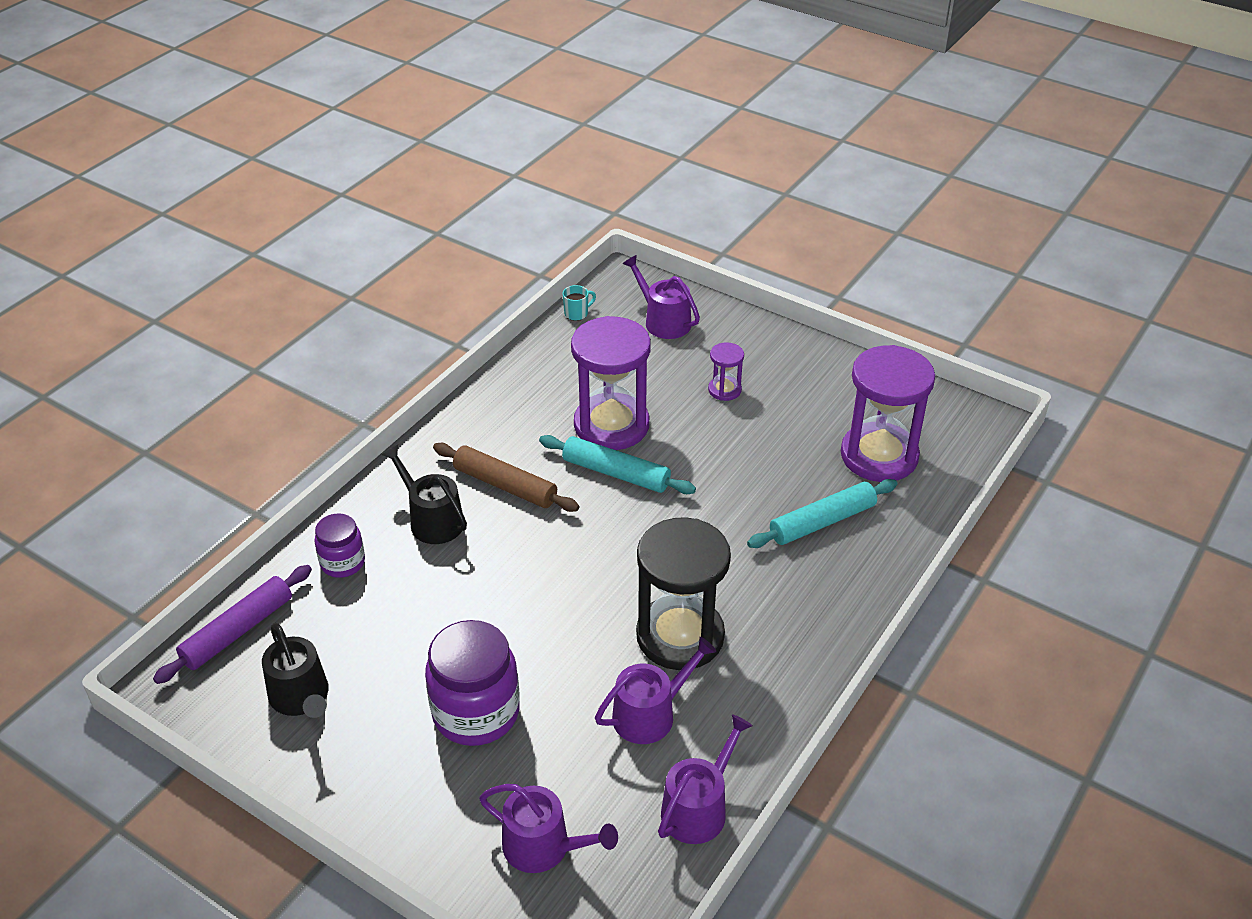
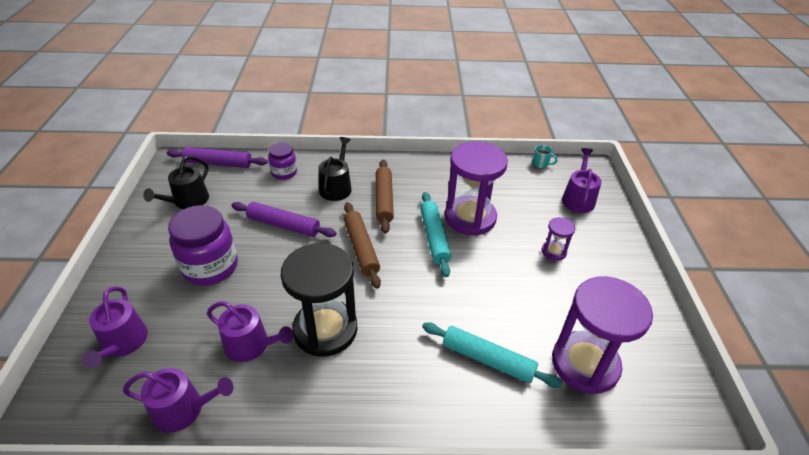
camera: 55 degrees right, 0 degrees up
none -> purple rolling pin [231,202,336,237]
none -> brown rolling pin [344,202,381,289]

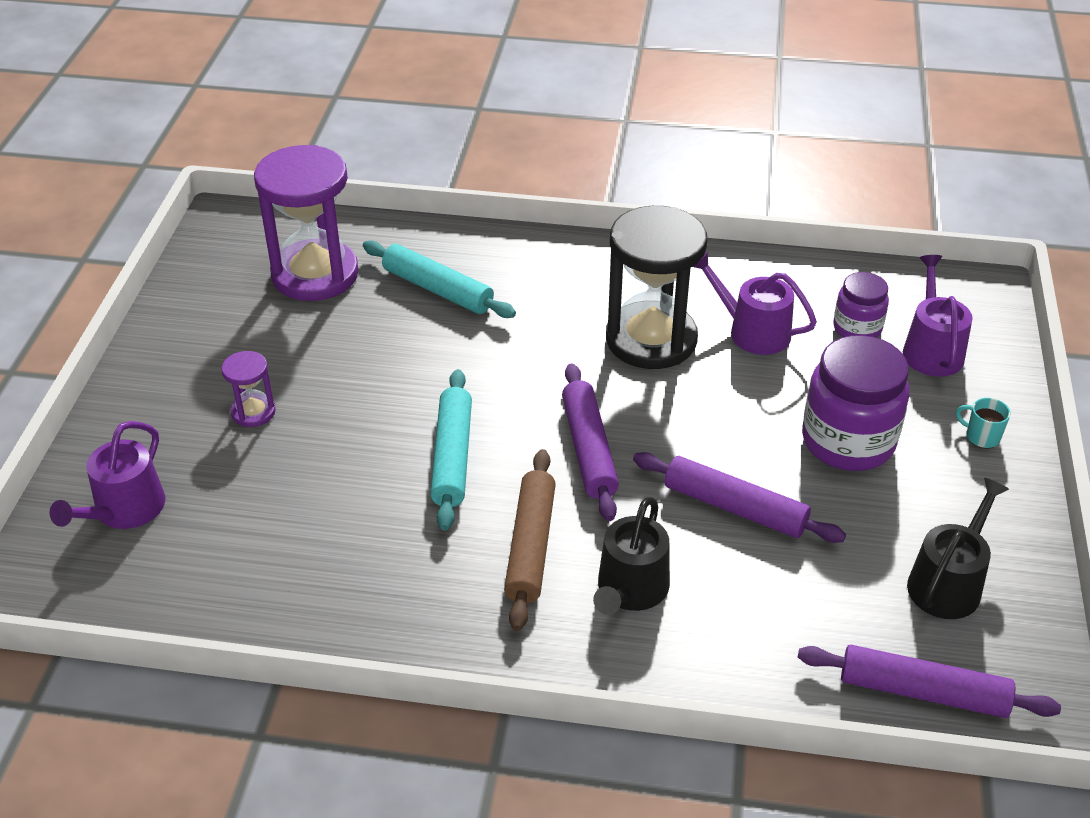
camera: 170 degrees left, 0 degrees up
purple watering can [123,368,233,433] -> none
purple jar [268,143,297,180] -> purple jar moved to [833,272,889,338]
brown rolling pin [344,202,381,289] -> purple rolling pin [562,364,619,521]
purple hourglass [445,142,508,235] -> none
turquoise mug [533,145,558,169] -> turquoise mug moved to [956,398,1011,448]

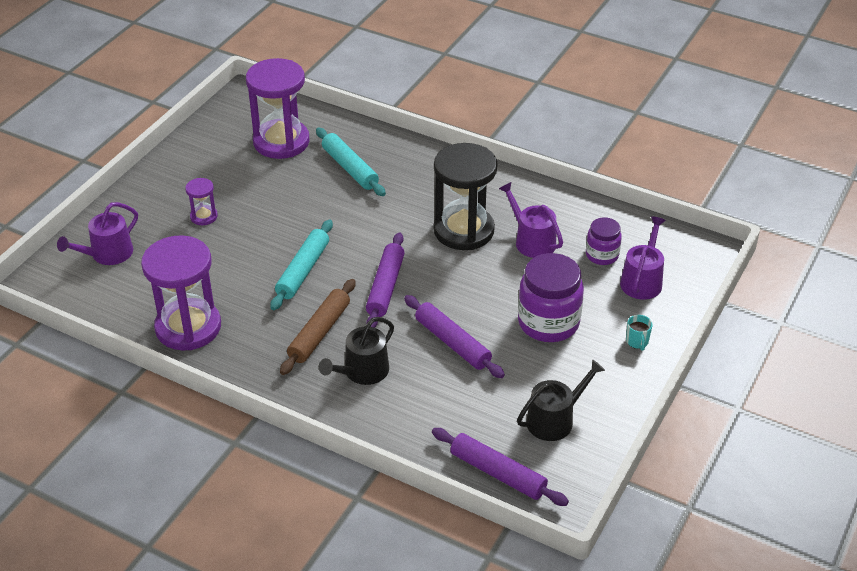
camera: 20 degrees right, 0 degrees up
turquoise mug [956,398,1011,448] -> turquoise mug turned 150 degrees counterclockwise [626,315,653,351]
none -> purple hourglass [141,235,221,350]

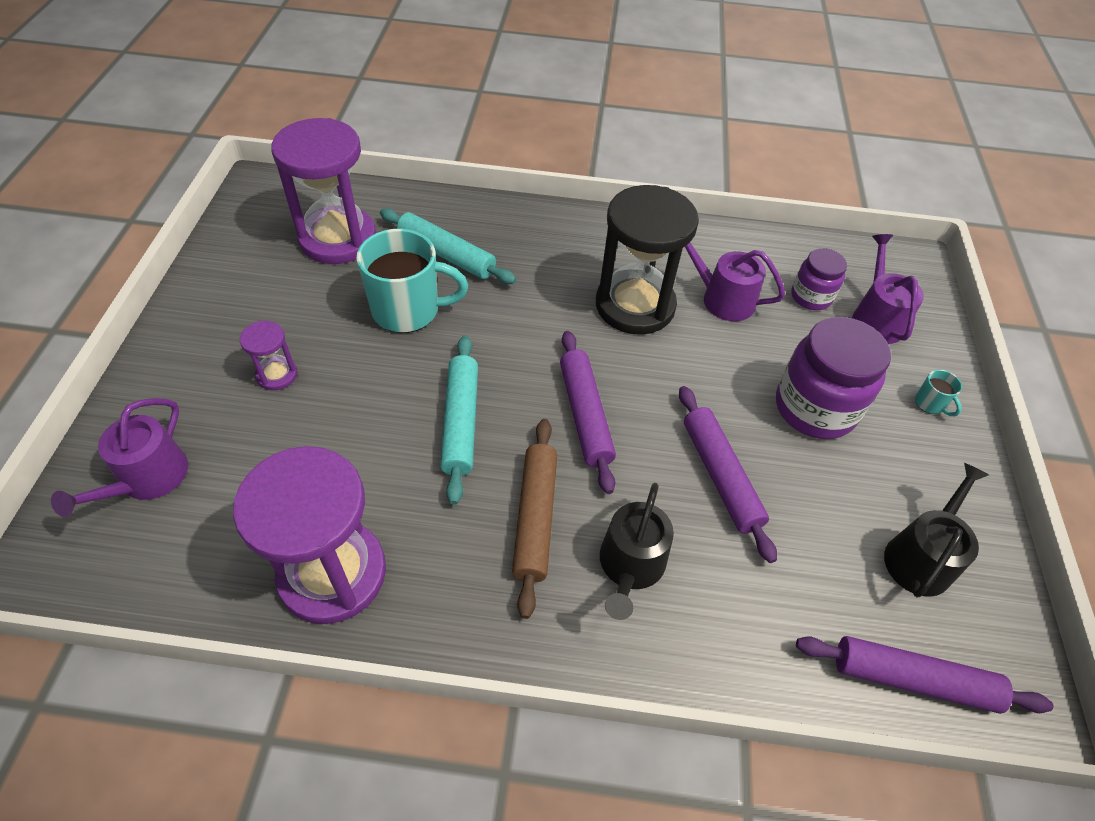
camera: 25 degrees left, 10 degrees up
purple rolling pin [404,295,505,378] -> purple rolling pin turned 45 degrees clockwise [679,386,777,563]
none -> turquoise mug [356,229,468,333]

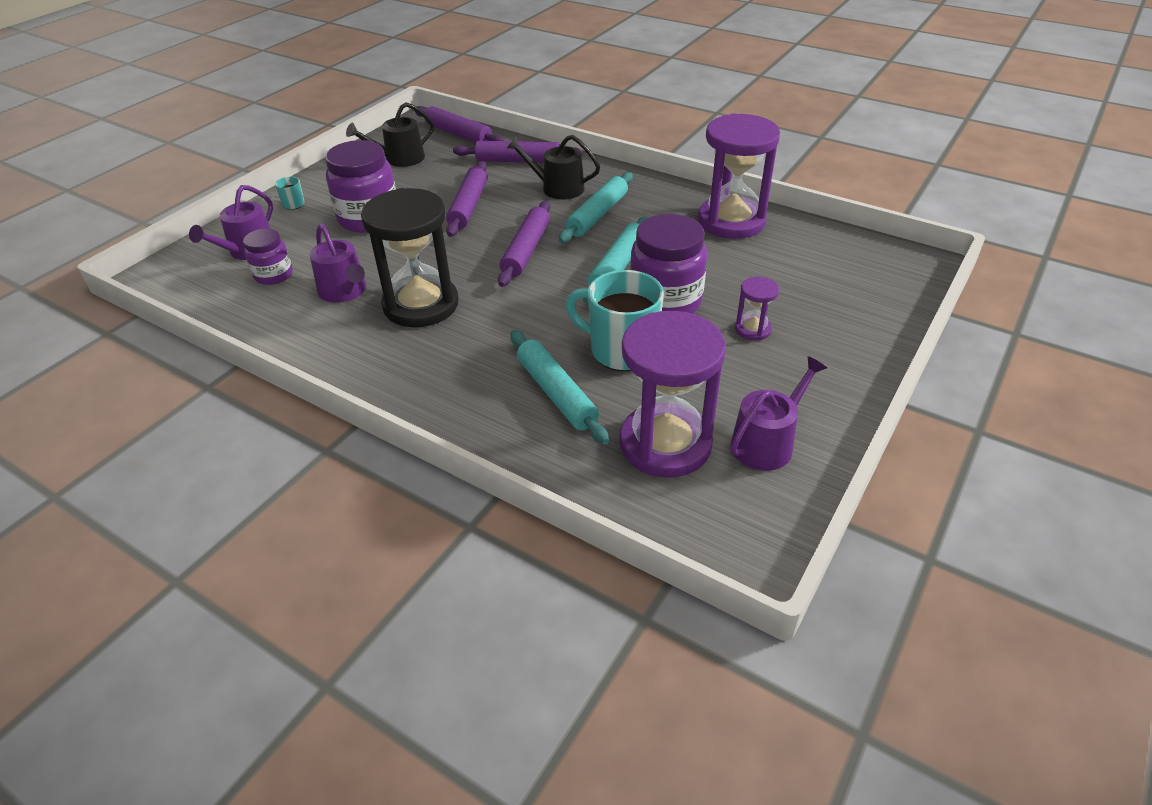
camera: 150 degrees left, 10 degrees down
purple watering can [51,398,188,517] -> purple watering can moved to [730,356,827,471]
brown rolling pin [512,419,557,619] -> turquoise rolling pin [559,172,633,243]
black watering can [600,483,674,620] -> black watering can turned 120 degrees counterclockwise [507,135,600,200]
none -> purple rolling pin [453,141,583,163]
none -> purple jar [630,214,707,314]

